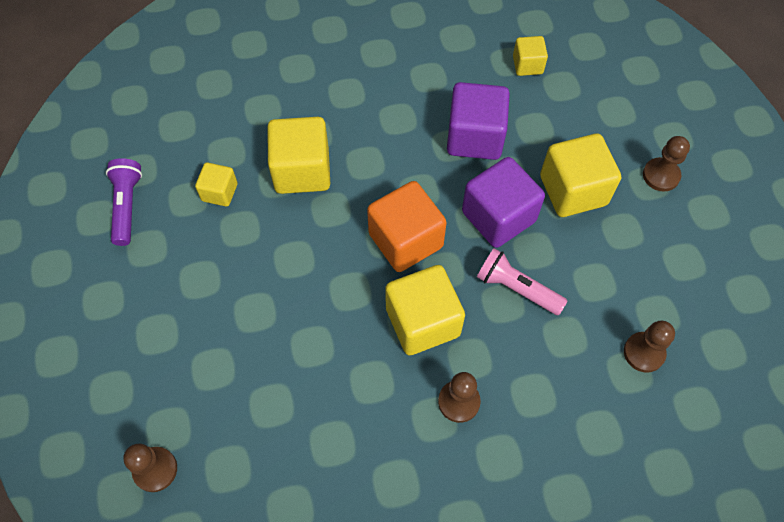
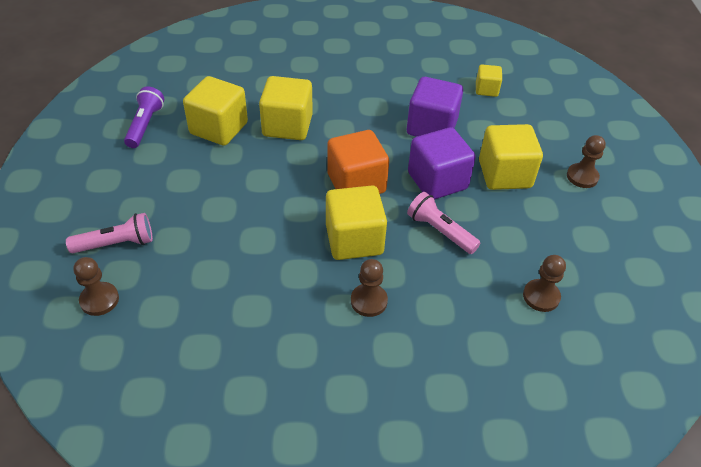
camera: 10 degrees right, 15 degrees down
yellow cube [195,162,238,207] -> yellow cube [183,76,248,146], size x1.84
none -> pink flashlight [66,213,153,253]

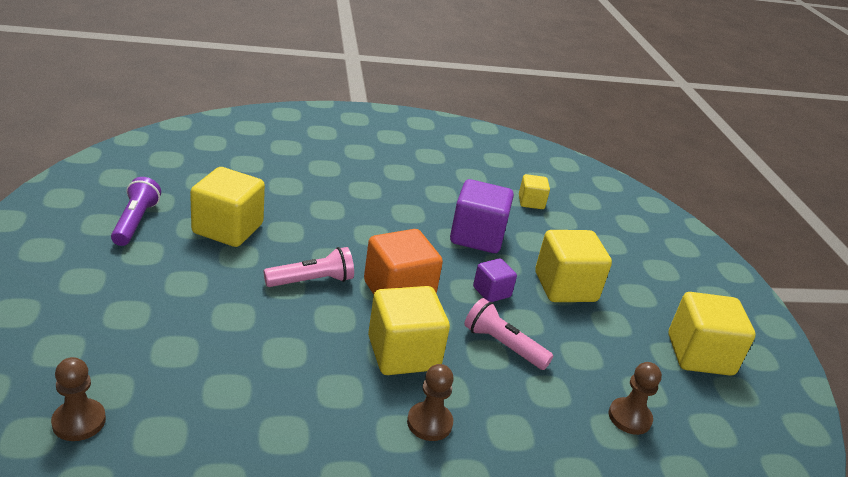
camera: 10 degrees left, 15 degrees down
pink flashlight [66,213,153,253] -> pink flashlight moved to [264,247,354,287]
yellow cube [259,76,313,140] -> yellow cube moved to [669,292,756,376]
purple cube [408,127,476,200] -> purple cube [473,258,517,302], size x0.54
brown pawn [567,135,606,188] -> none

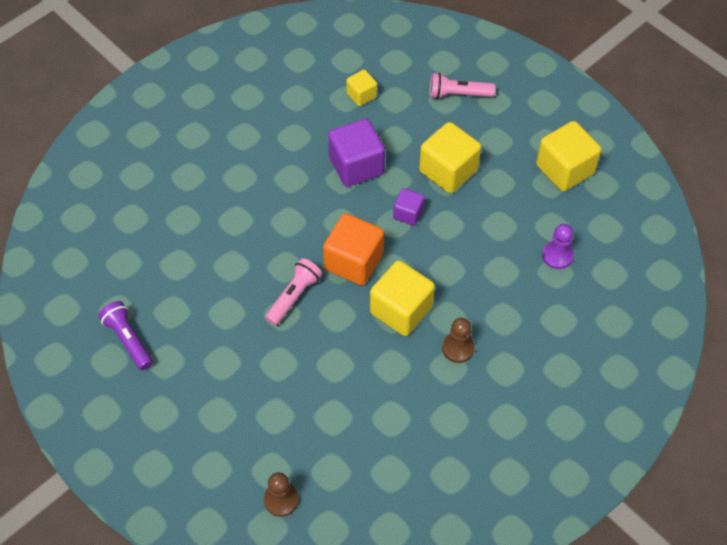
camera: 30 degrees left, 25 degrees up
yellow cube [190,167,265,247] -> none
pink flashlight [464,298,553,370] -> pink flashlight moved to [430,73,495,99]
brown pawn [609,362,662,435] -> purple pawn [542,224,574,269]

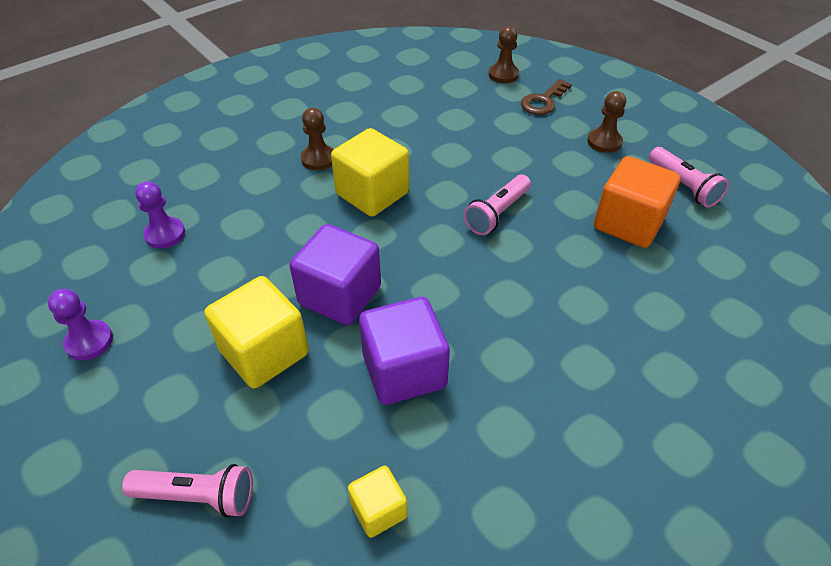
camera: 175 degrees left, 10 degrees down
purple flashlight [98,301,153,370] -> pink flashlight [649,147,729,208]
orange cube [323,213,384,286] -> orange cube moved to [594,156,680,248]
purple cube [393,188,425,226] -> purple cube [290,224,381,325], size x1.84
yellow cube [536,121,601,192] -> purple pawn [48,289,113,361]
none -> brown key [521,79,572,115]
none -> brown pawn [587,91,626,153]

